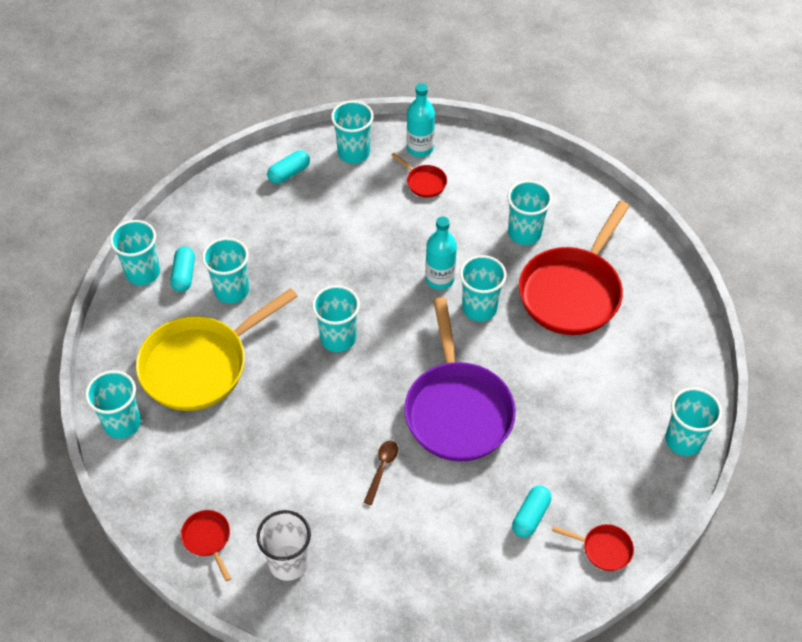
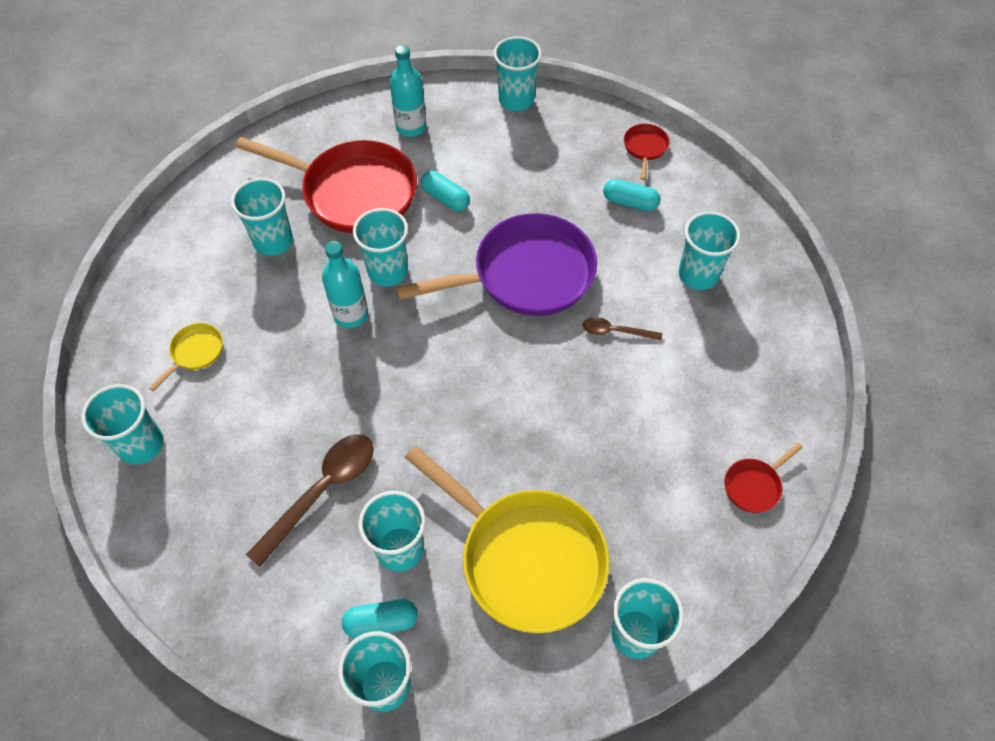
camera: 100 degrees left, 5 degrees up
white cup [257,510,311,581] -> none
turquoise capsule [267,150,310,184] -> turquoise capsule moved to [421,171,470,211]
turquoise cup [312,285,360,352] -> turquoise cup moved to [679,211,740,290]
red pan [391,153,447,198] -> yellow pan [149,323,223,391]
turquoise bottle [407,83,435,157] -> turquoise bottle moved to [390,45,426,137]
none -> brown spoon [246,434,374,567]

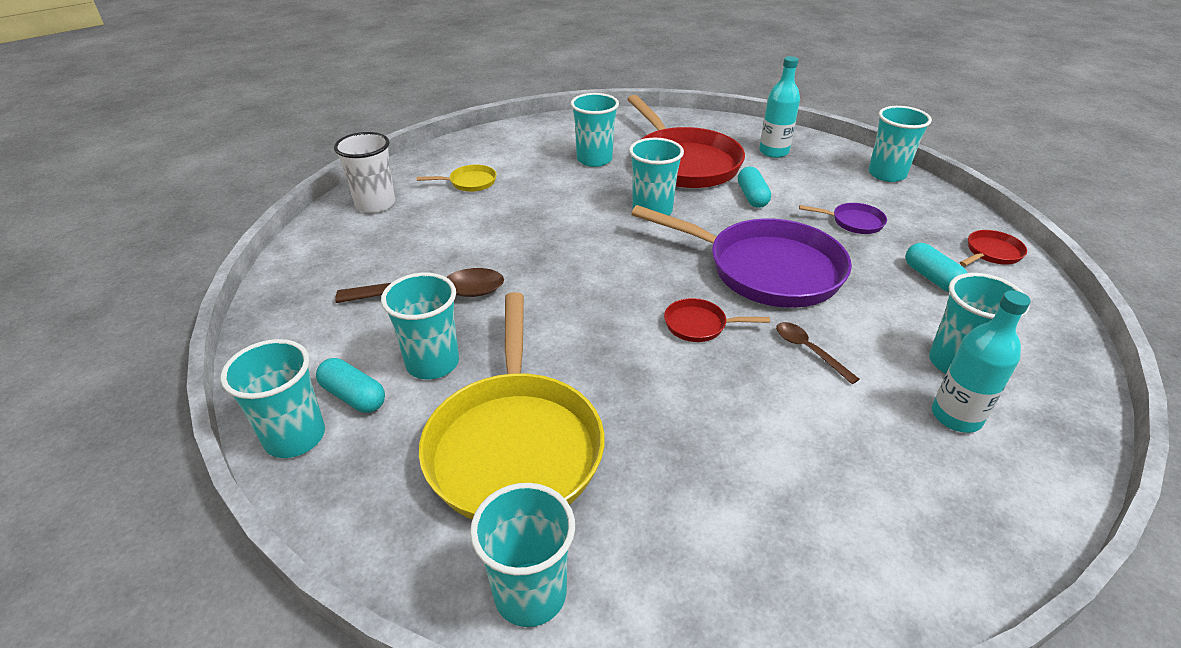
camera: 45 degrees right, 20 degrees down
turquoise cup [81,384,163,465] -> white cup [334,132,395,213]
turquoise bottle [322,241,368,328] -> turquoise bottle moved to [932,290,1031,433]
red pan [724,443,803,513] -> red pan moved to [664,298,770,342]
none -> purple pan [799,203,887,234]

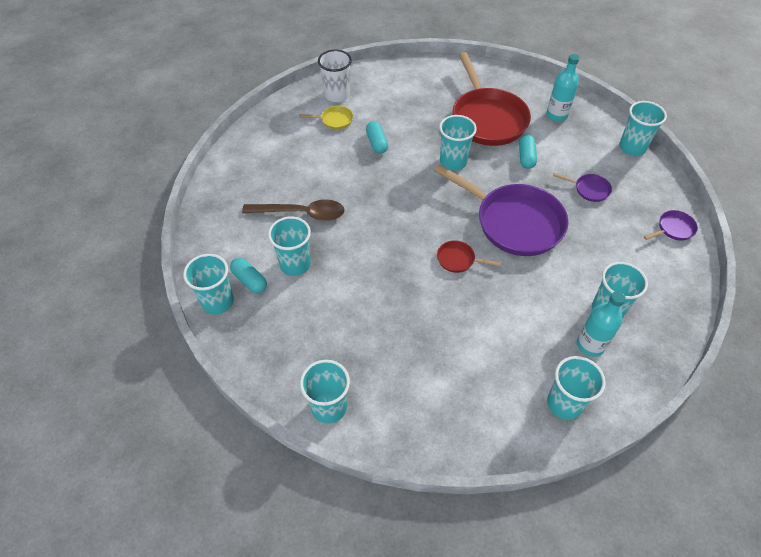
camera: 10 degrees right, 15 degrees up
white cup [334,132,395,213] -> white cup moved to [318,50,352,102]
yellow pan [419,292,605,520] -> none
turquoise cup [571,93,619,167] -> turquoise cup moved to [547,356,606,420]
brown spoon [776,322,859,384] -> none
turquoise capsule [906,243,967,292] -> turquoise capsule moved to [366,121,388,154]
red pan [960,230,1027,266] -> purple pan [644,210,698,240]

